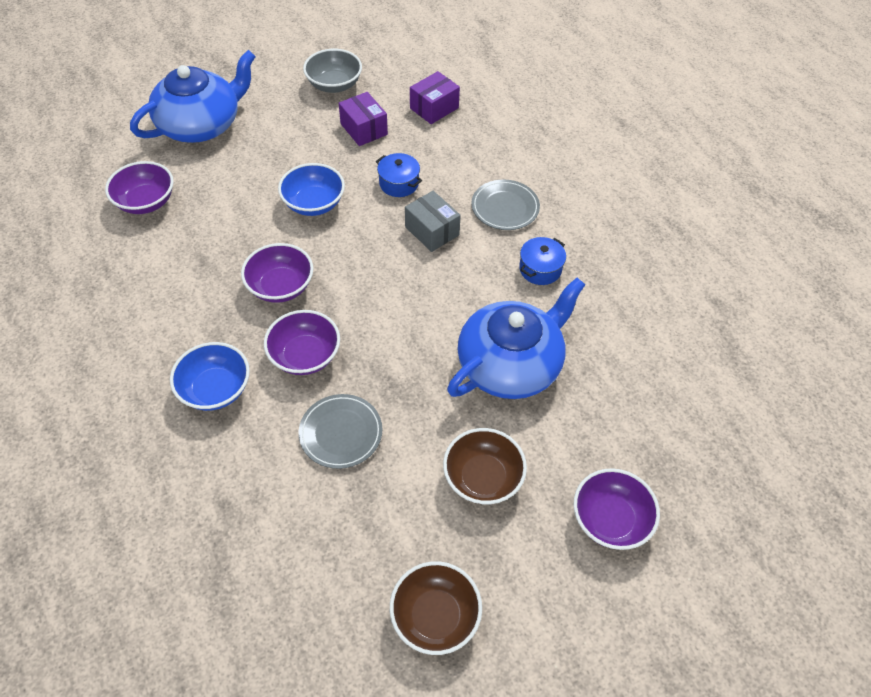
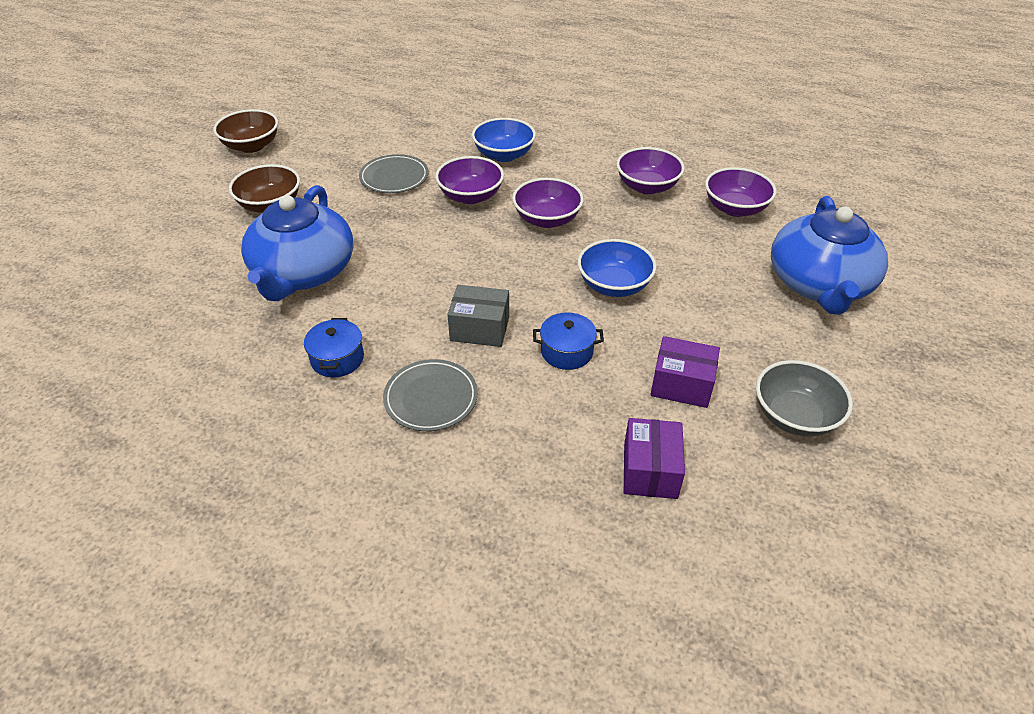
camera: 140 degrees right, 10 degrees down
purple bowl [573,468,660,550] -> purple bowl moved to [616,147,685,194]

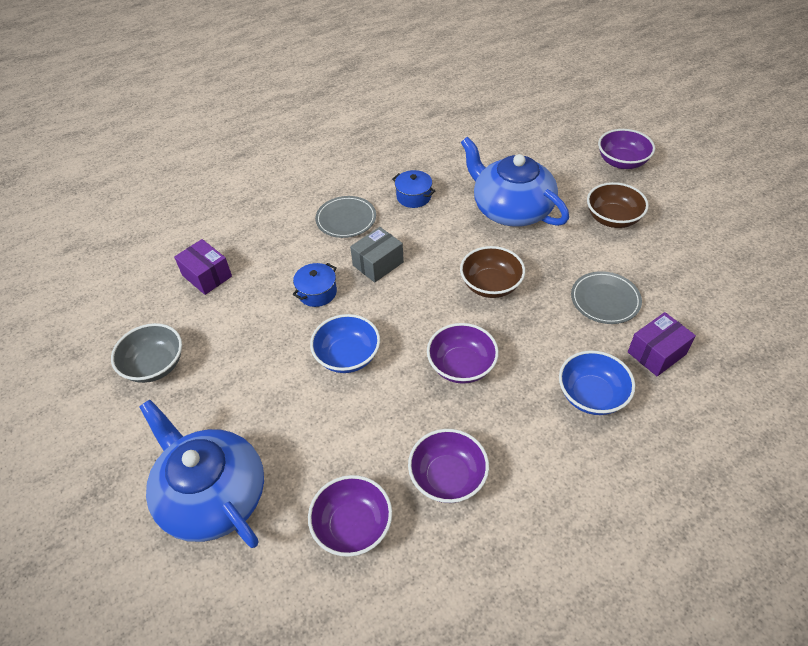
camera: 130 degrees right, 5 degrees up
brown bowl [213,109,278,153] -> brown bowl moved to [460,246,525,298]
purple bowl [435,156,504,204] -> purple bowl moved to [598,129,655,169]
purple box [650,336,720,408] -> purple box moved to [628,312,696,376]

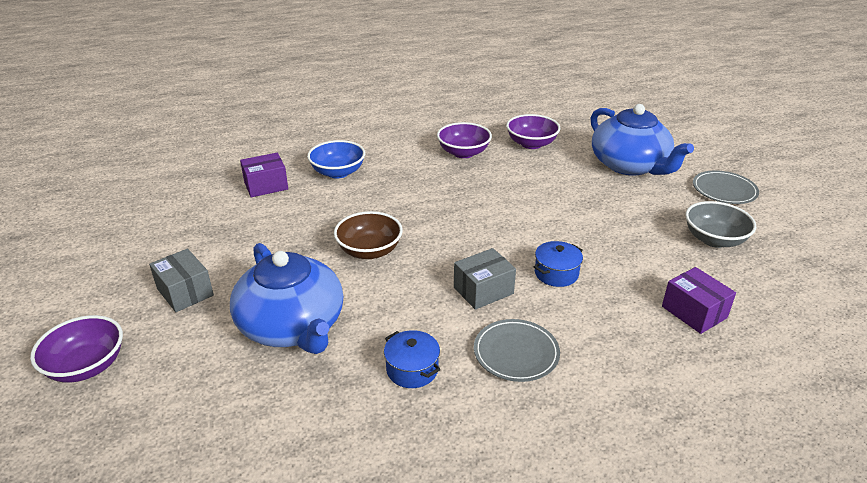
camera: 170 degrees left, 15 degrees down
blue bowl [310,314,380,373] -> none
purple bowl [427,323,499,384] -> none
grey plate [571,271,642,324] -> grey plate moved to [693,170,759,204]
brown bowl [587,182,649,228] -> grey box [149,249,214,312]

